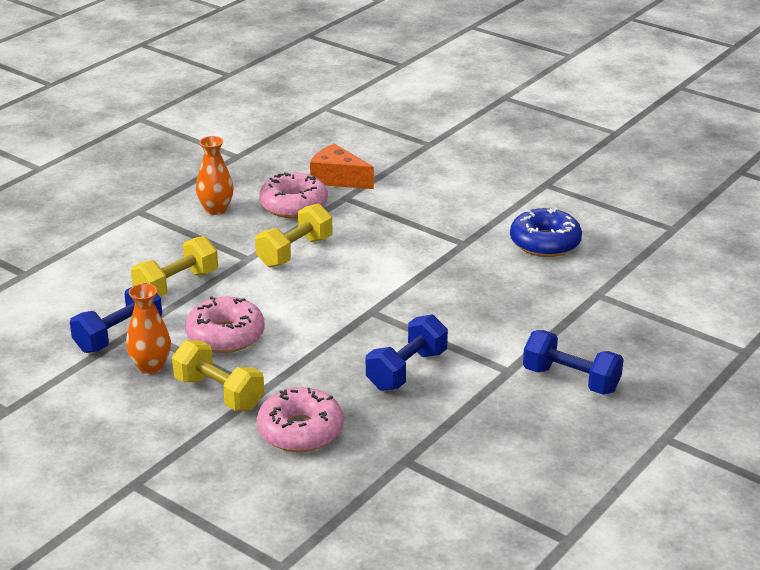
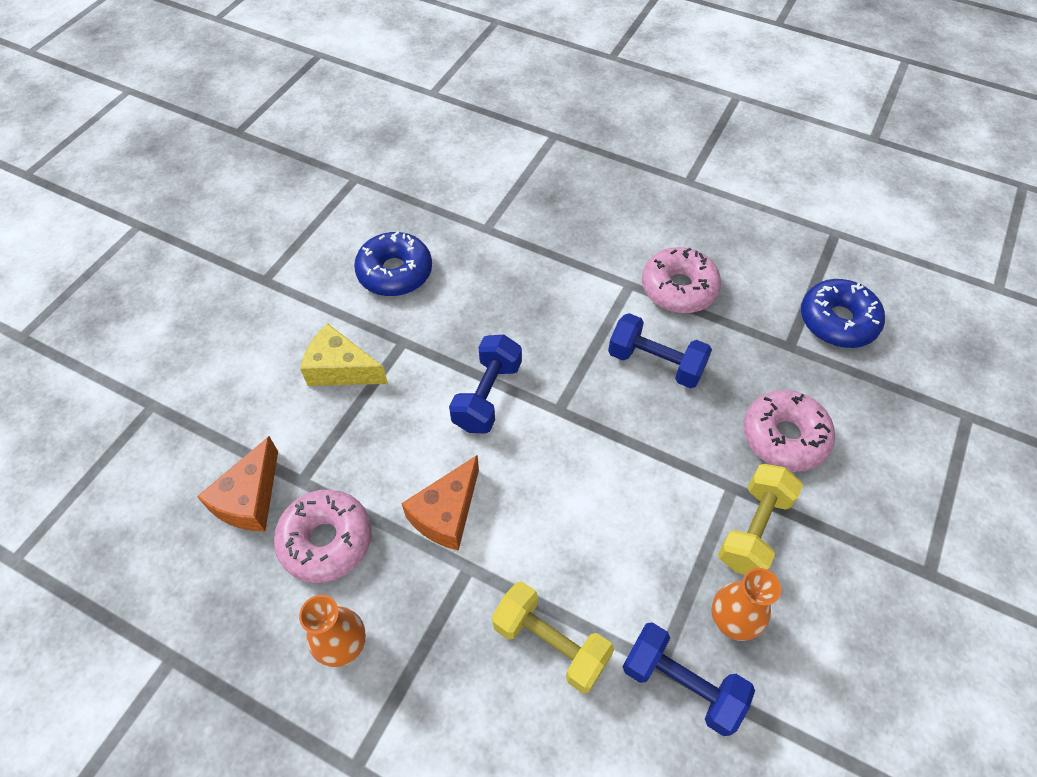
camera: 100 degrees left, 25 degrees up
pink donut [185,296,265,353] -> pink donut moved to [642,247,721,313]
yellow dumbbell [255,203,332,267] -> orange cheese [401,455,479,551]
blue dumbbell [523,330,624,395] -> blue dumbbell moved to [449,335,522,434]
none -> yellow cheese [300,323,388,386]
none -> blue donut [801,279,885,348]

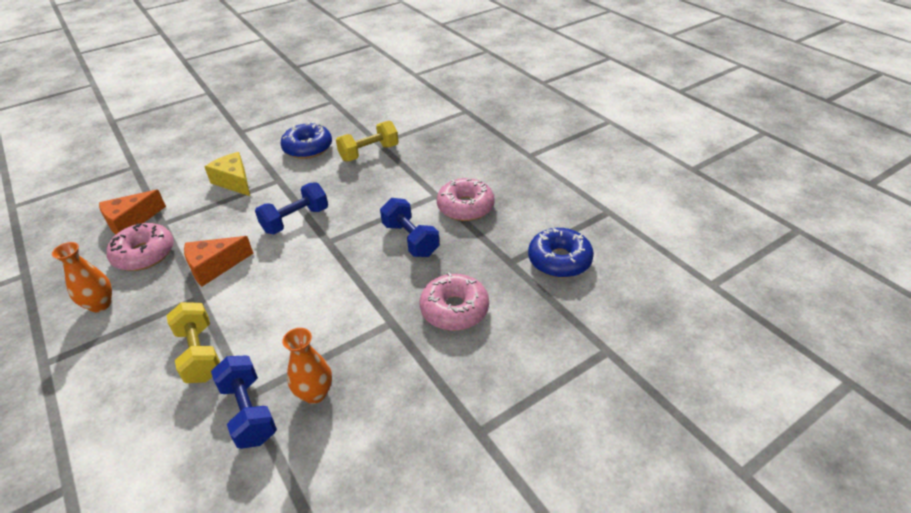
camera: 30 degrees right, 15 degrees down
yellow dumbbell [718,464,803,575] -> yellow dumbbell moved to [336,121,399,161]

